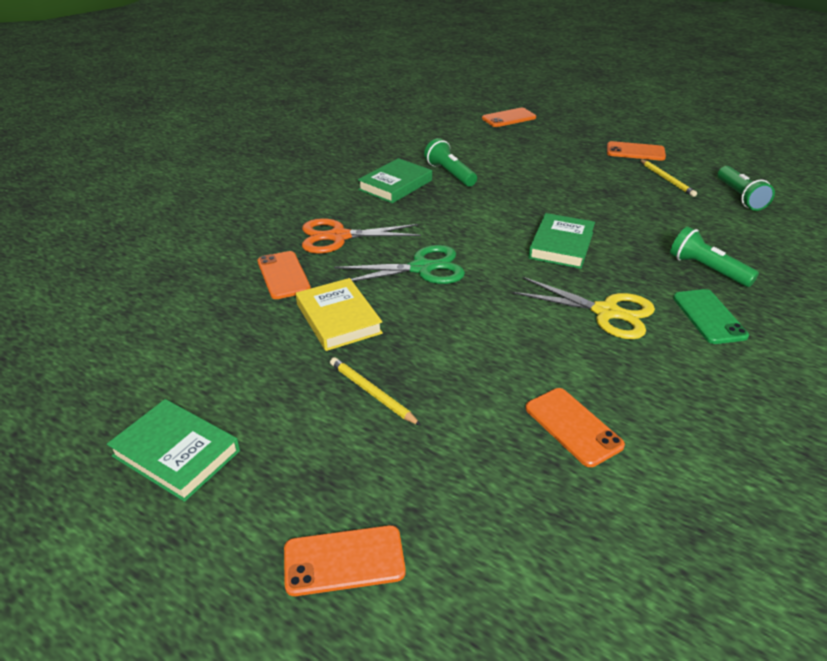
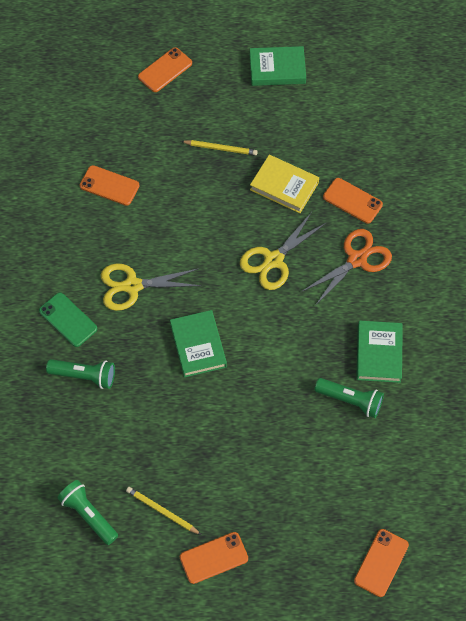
camera: 145 degrees right, 25 degrees up
green scissors [334,245,465,284] -> yellow scissors [240,212,326,290]

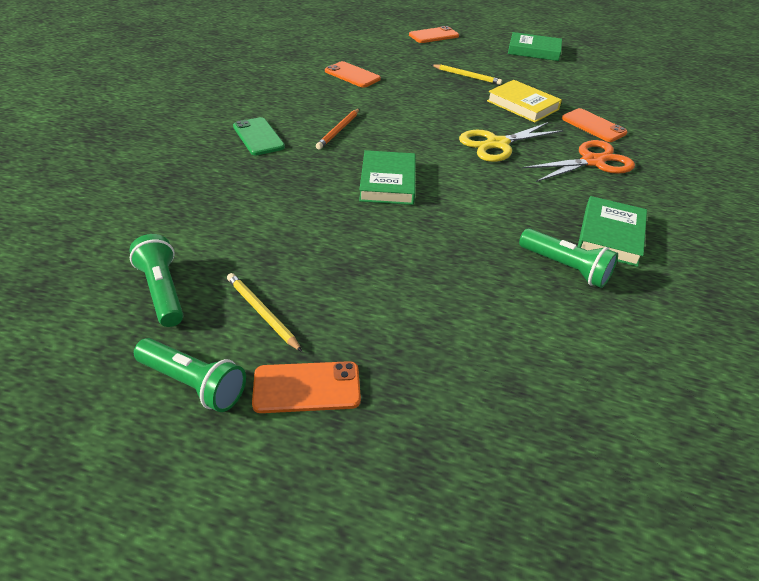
camera: 15 degrees right, 20 degrees down
green flashlight [46,359,115,389] -> green flashlight moved to [134,338,246,412]
yellow scissors [101,263,202,311] -> orange pencil [316,109,359,149]
orange phone [354,529,409,597] -> none

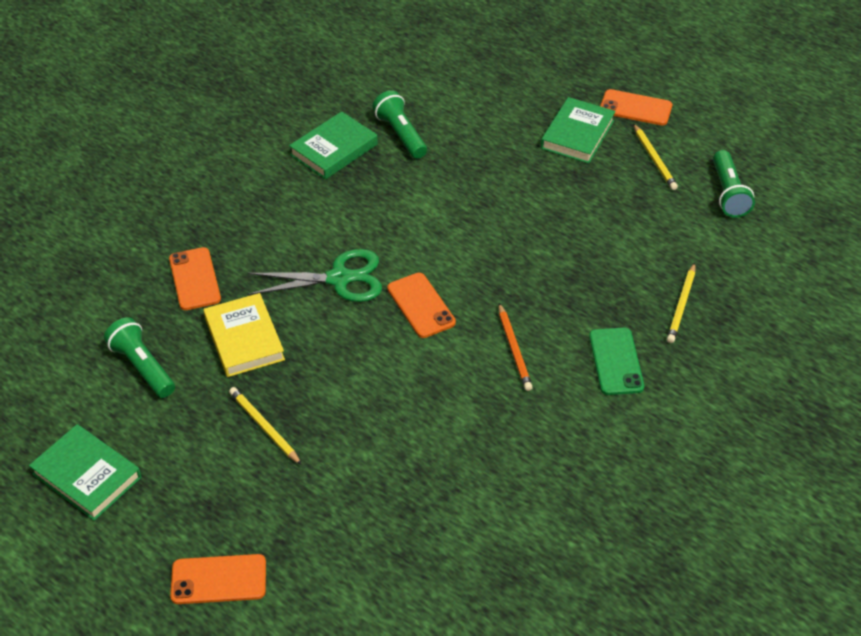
camera: 155 degrees left, 5 degrees up
green flashlight [134,338,246,412] -> green flashlight moved to [104,317,175,398]
orange pencil [316,109,359,149] -> orange pencil turned 120 degrees clockwise [499,303,533,391]
orange phone [325,61,381,88] -> orange phone moved to [387,273,456,338]
green book [359,150,415,205] -> green book moved to [541,97,616,164]
yellow scissors [459,122,563,162] -> green scissors [247,249,382,302]
orange scissors [522,140,635,182] -> none
none -> yellow pencil [667,263,695,343]

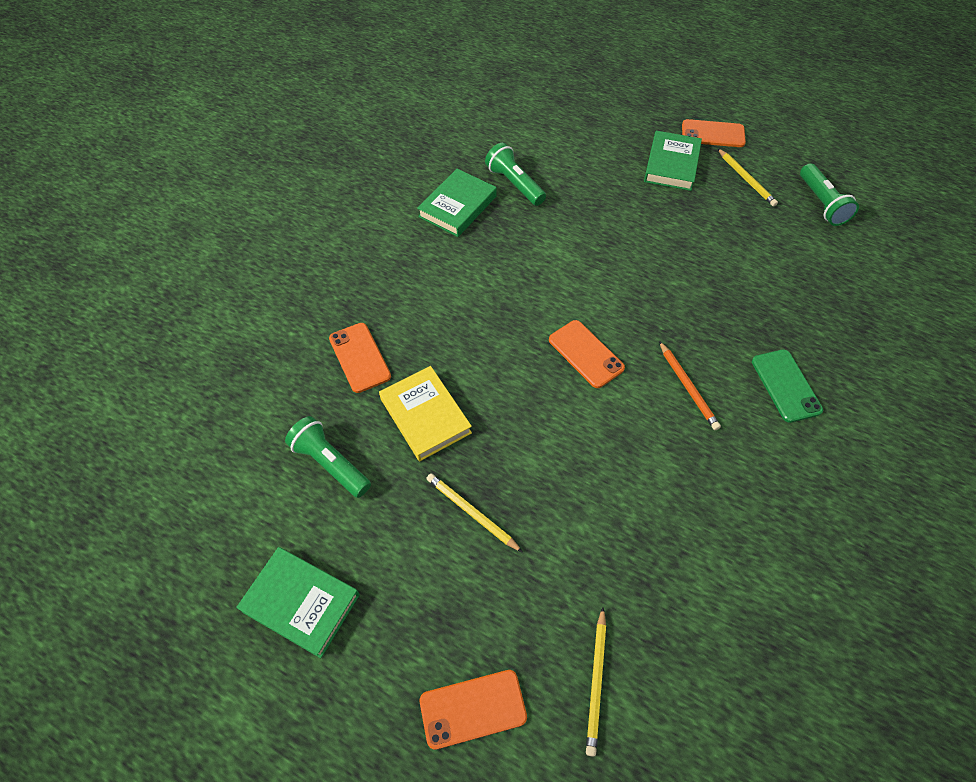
camera: 10 degrees left, 10 degrees up
green scissors [247,249,382,302] -> none
yellow pencil [667,263,695,343] -> yellow pencil moved to [586,608,606,757]

